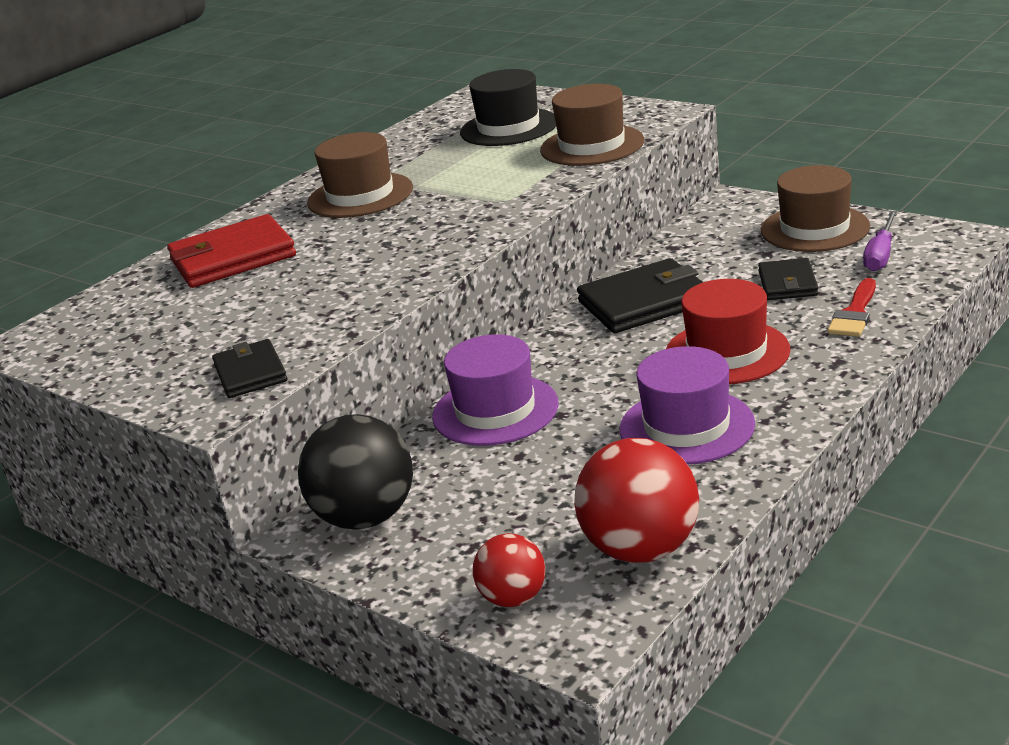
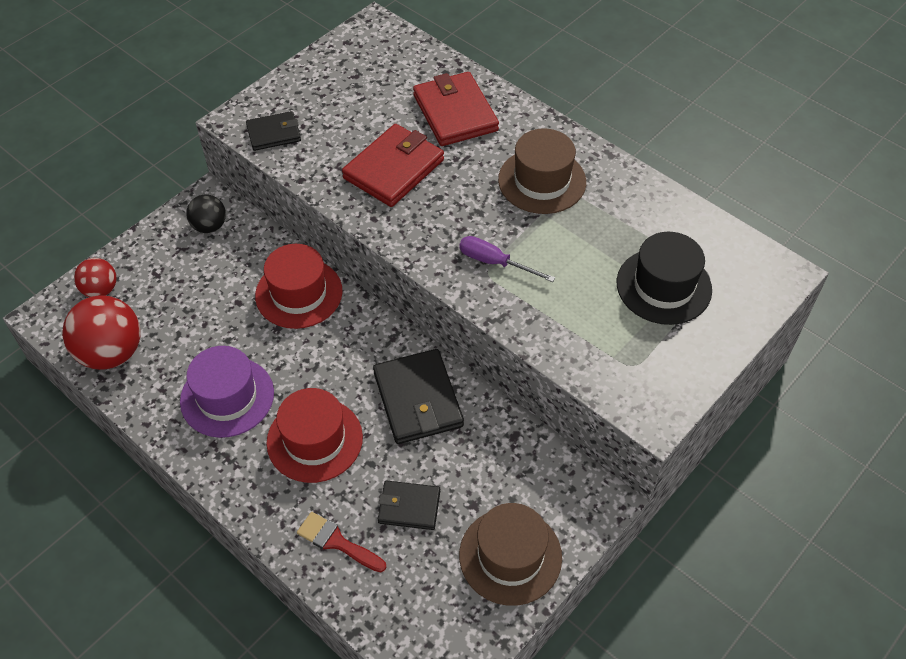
camera: 90 degrees right, 25 degrees up
black ball [298,414,413,530] -> black ball [186,194,226,233], size x0.58
purple hat [432,334,559,446] -> red hat [255,244,343,329]
brown hat [540,84,644,166] -> none
purple screwdriver [863,211,897,271] -> purple screwdriver moved to [459,236,555,282]
none -> red wallet [342,124,444,207]

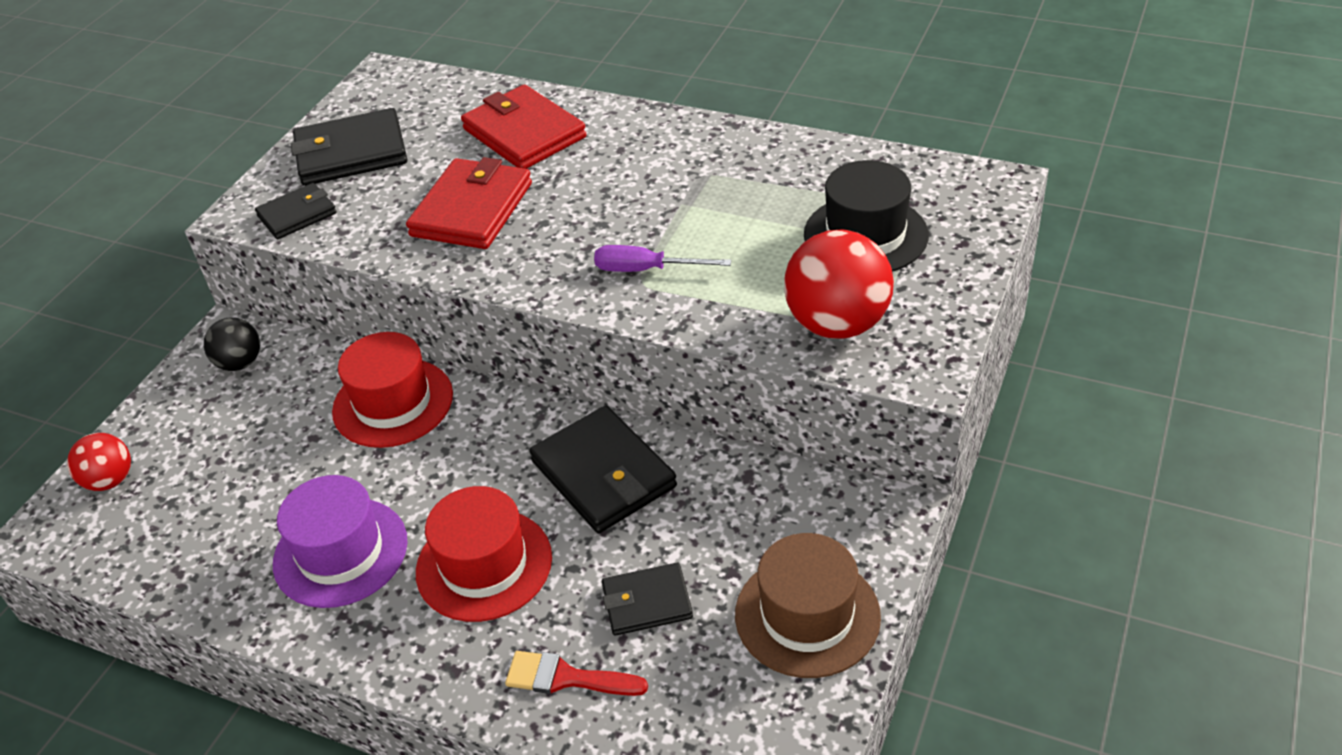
camera: 15 degrees left, 10 degrees down
red ball [62,295,141,370] -> red ball moved to [784,229,894,338]
brown hat [498,128,586,214] -> none
none -> black wallet [291,108,407,186]

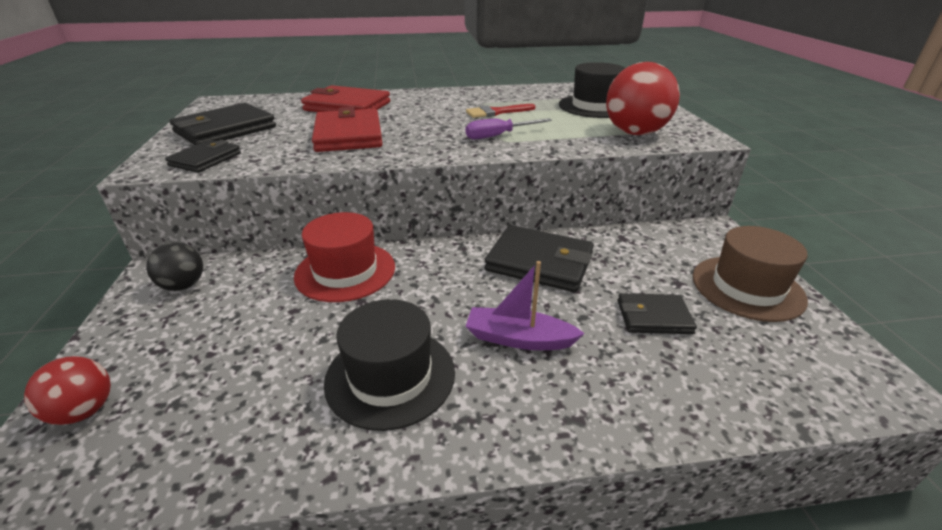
camera: 35 degrees left, 10 degrees down
purple hat [273,475,407,608] -> black hat [324,299,455,431]
red hat [416,486,552,622] -> purple boat [466,261,585,350]
red brush [505,651,648,696] -> red brush moved to [466,104,535,118]
black wallet [602,563,693,636] -> black wallet turned 45 degrees clockwise [618,293,697,334]

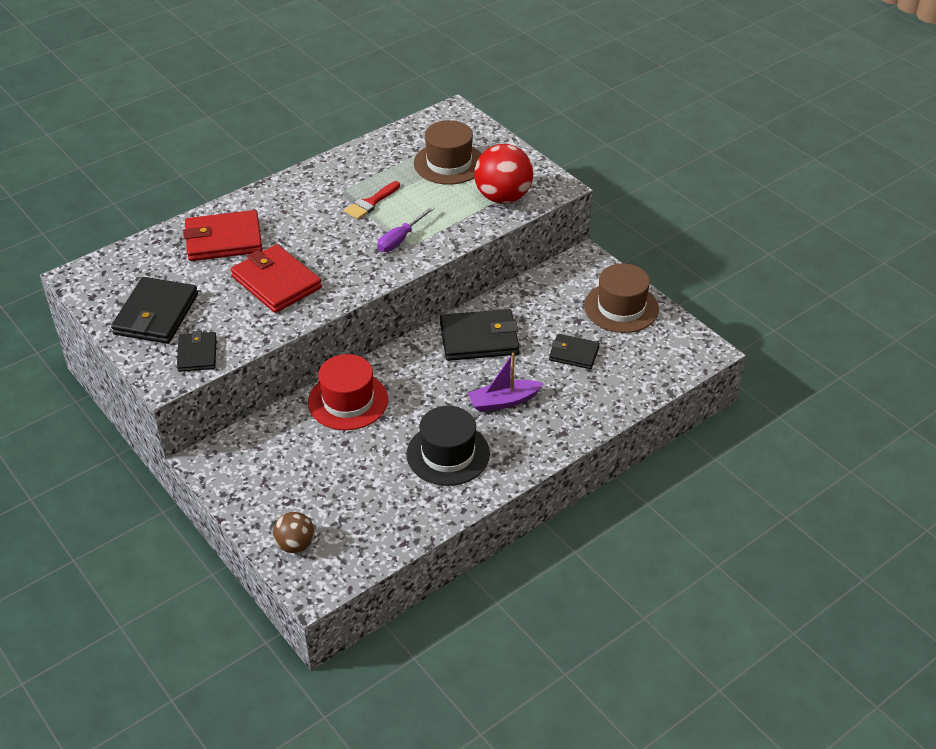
camera: 30 degrees left, 10 degrees up
red ball [24,356,111,425] -> brown ball [273,512,314,553]
black ball [146,243,203,291] -> none
black hat [559,62,625,118] -> brown hat [414,120,481,185]
black wallet [618,293,697,334] -> black wallet turned 45 degrees clockwise [549,334,600,369]

